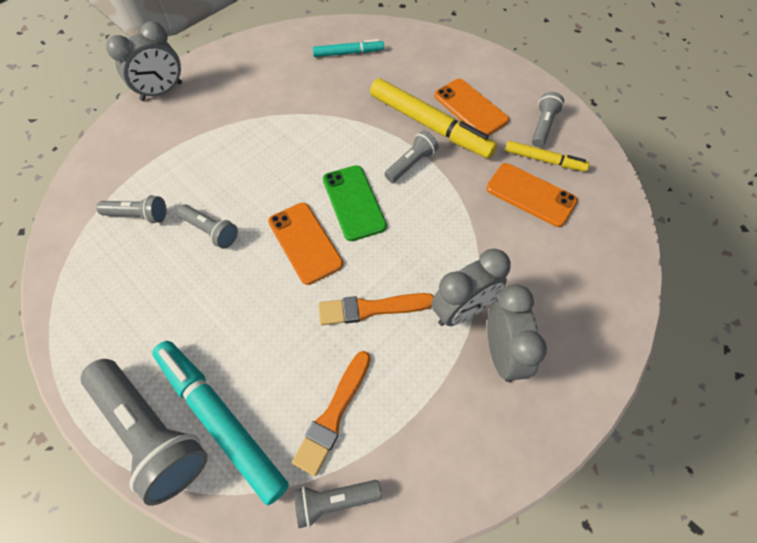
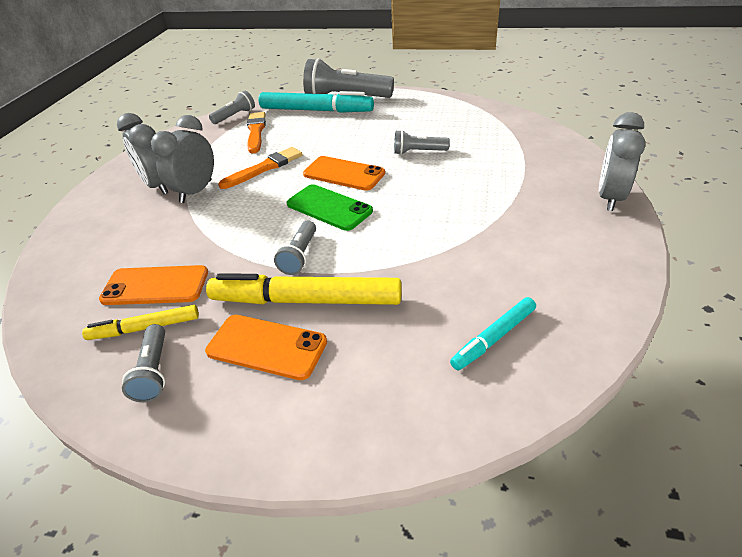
camera: 150 degrees right, 20 degrees down
grey flashlight [97,195,166,224] -> none

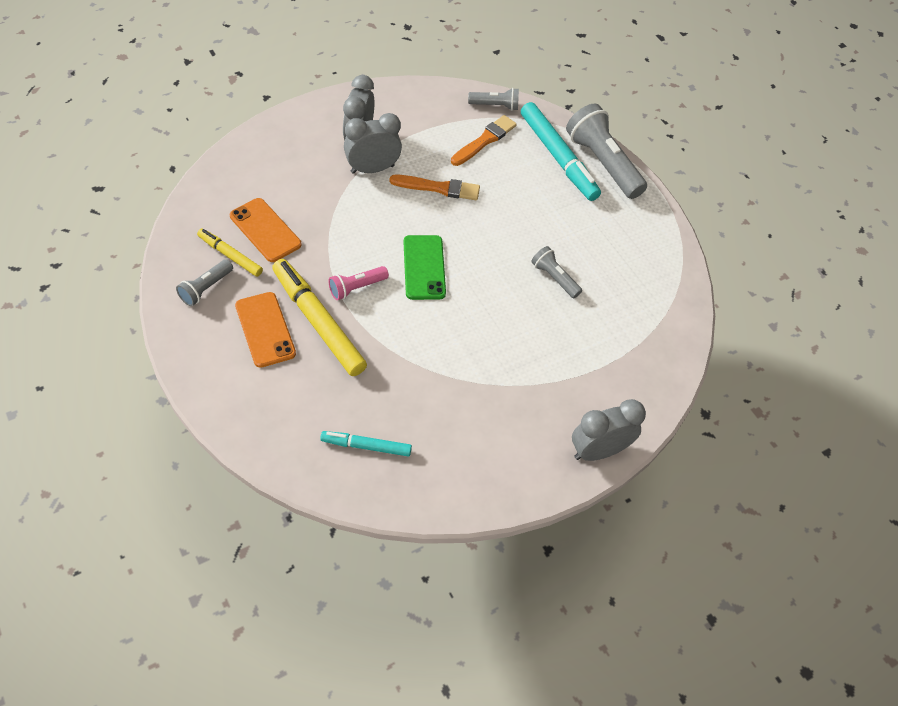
camera: 40 degrees right, 15 degrees up
grey flashlight [274,221,316,275] -> pink flashlight [328,266,389,300]
orange phone [303,156,385,191] -> none

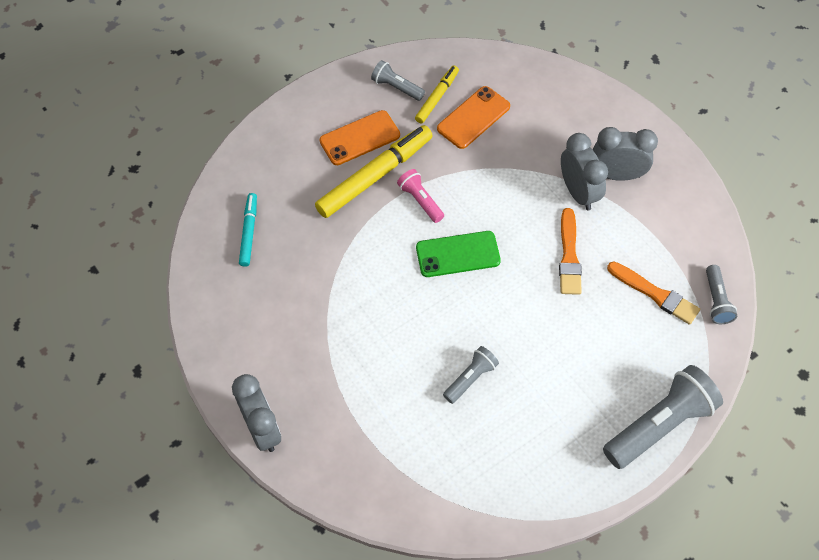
camera: 90 degrees right, 5 degrees up
turquoise marker [521,102,601,201] -> none

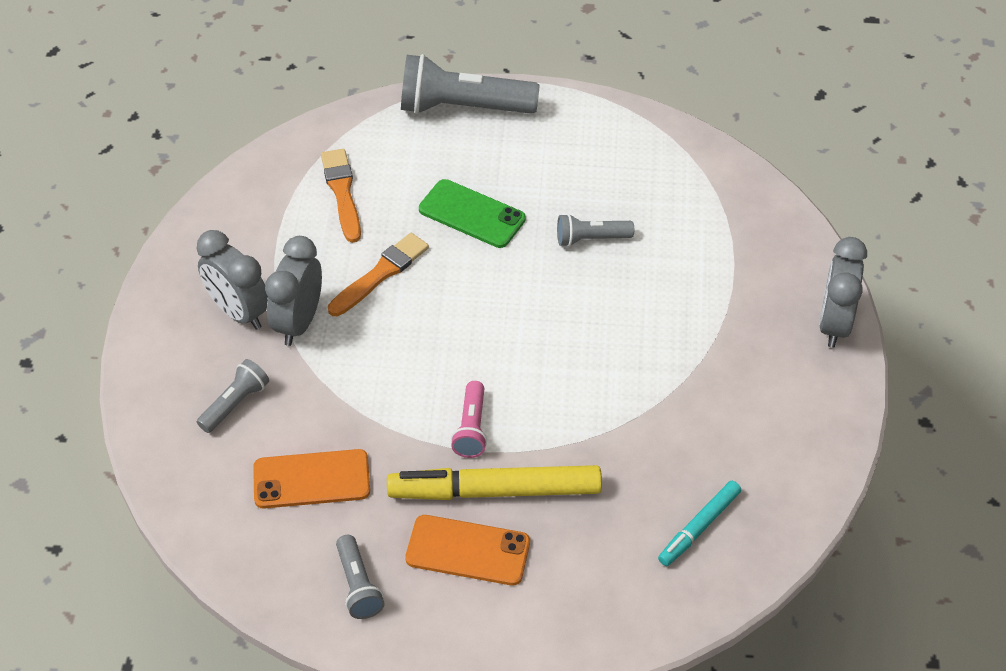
camera: 140 degrees left, 10 degrees down
yellow marker [415,65,459,123] -> none
green phone [416,231,501,277] -> green phone moved to [419,179,526,248]
grey flashlight [706,265,737,324] -> grey flashlight moved to [197,359,269,433]

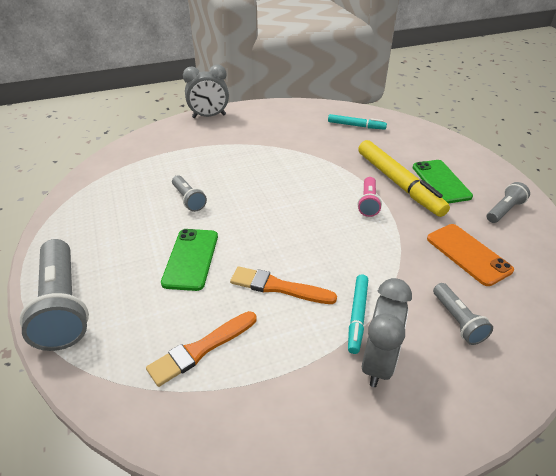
camera: 115 degrees left, 10 degrees down
grey flashlight [197,359,269,433] -> grey flashlight turned 120 degrees counterclockwise [433,283,493,345]
grey clock [265,236,322,346] -> turquoise marker [348,274,368,354]
orange phone [405,515,530,585] -> green phone [412,160,473,204]
pink flashlight [451,381,487,458] -> pink flashlight turned 120 degrees clockwise [358,177,382,217]

